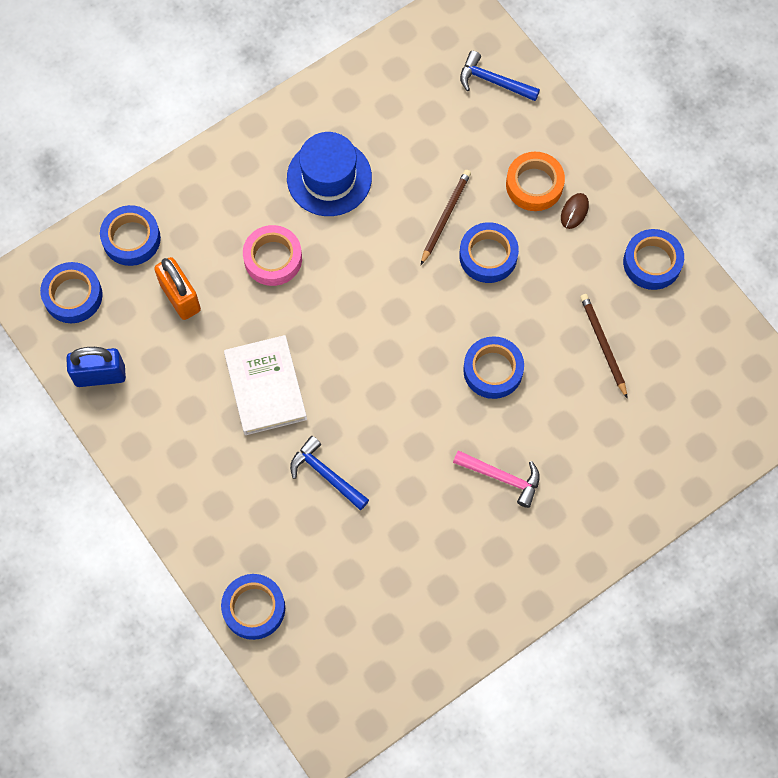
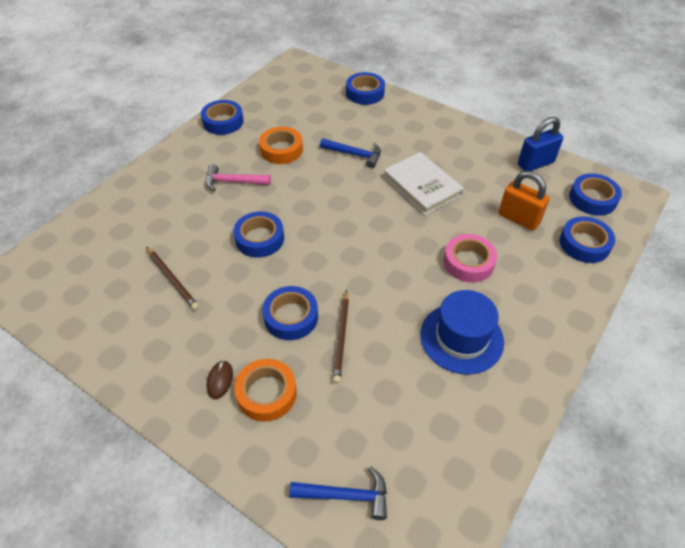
camera: 160 degrees right, 20 degrees down
blue tape [623,229,684,290] -> blue tape moved to [201,100,244,135]
none -> orange tape [259,127,303,164]

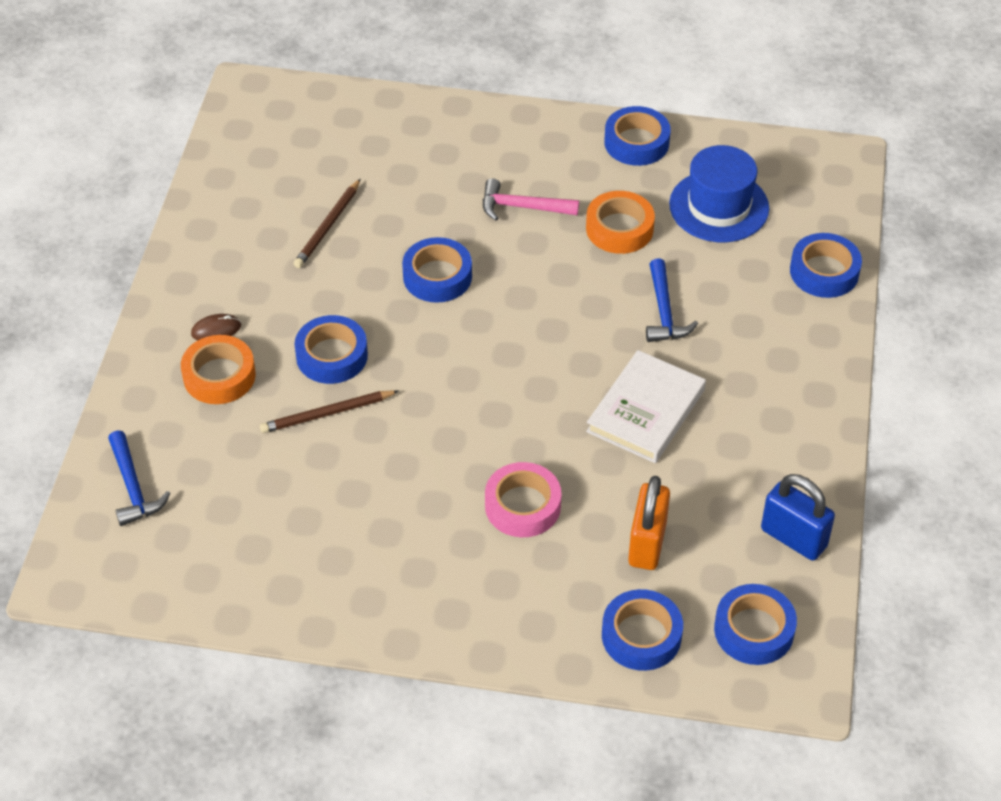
camera: 65 degrees right, 0 degrees up
pink hammer [206,164,271,191] -> pink hammer turned 60 degrees counterclockwise [483,178,579,221]
blue hat [420,290,504,375] -> blue hat moved to [669,145,769,242]

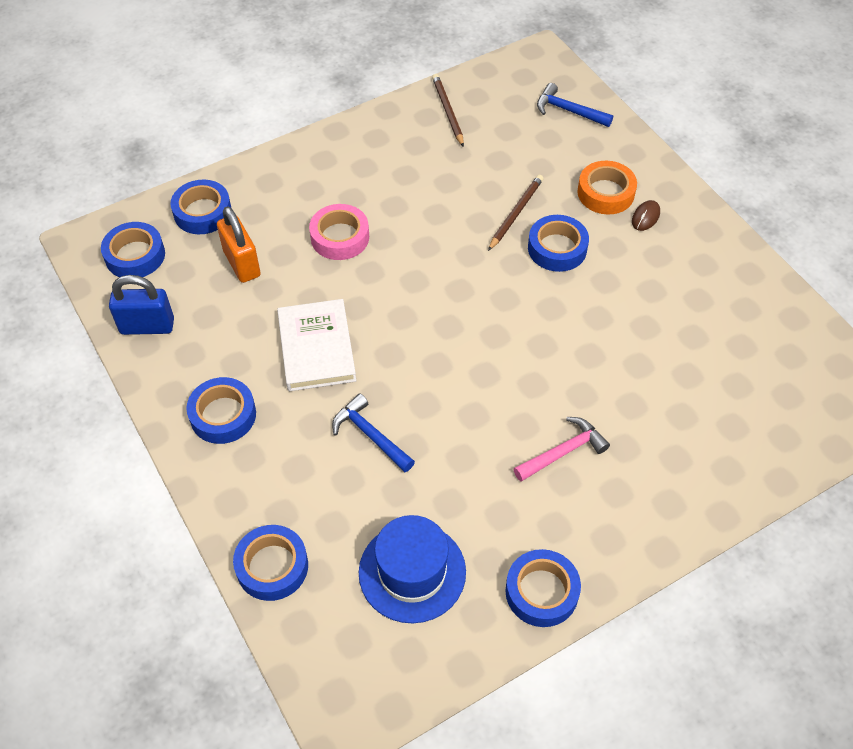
camera: 140 degrees right, 5 degrees up
brown pencil [294,179,360,268] -> brown pencil moved to [432,74,464,147]
blue tape [402,237,472,303] -> blue tape moved to [186,377,256,444]
orange tape [586,191,655,254] -> none

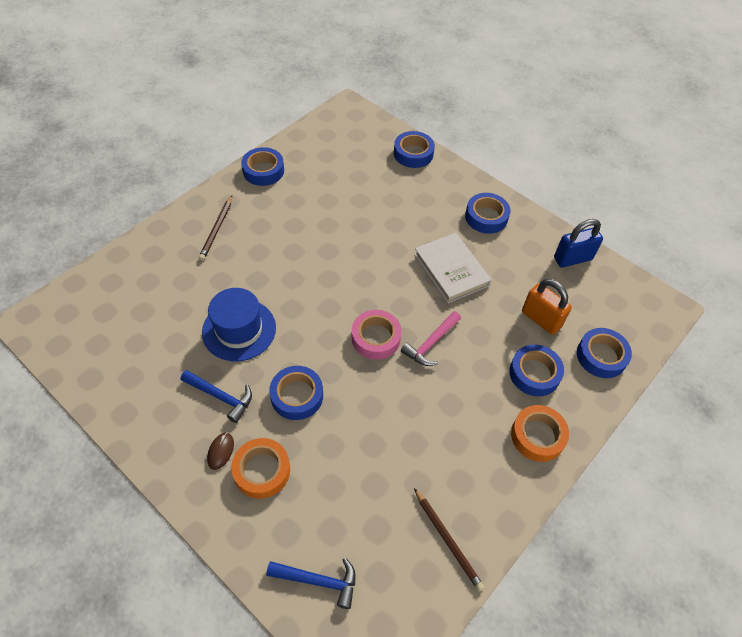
camera: 160 degrees right, 0 degrees up
blue tape [101,222,165,277] -> blue tape moved to [509,344,564,396]
pink tape [309,204,369,260] -> pink tape moved to [352,310,402,360]
blue hammer [332,393,415,472] -> blue hammer moved to [181,370,252,423]
blue hat [359,515,466,623] -> blue hat moved to [202,288,276,361]
brown pencil [488,175,544,251] -> brown pencil moved to [199,196,232,261]
pink hammer [514,417,610,482] -> pink hammer moved to [401,311,461,366]
none -> orange tape [511,405,569,462]

